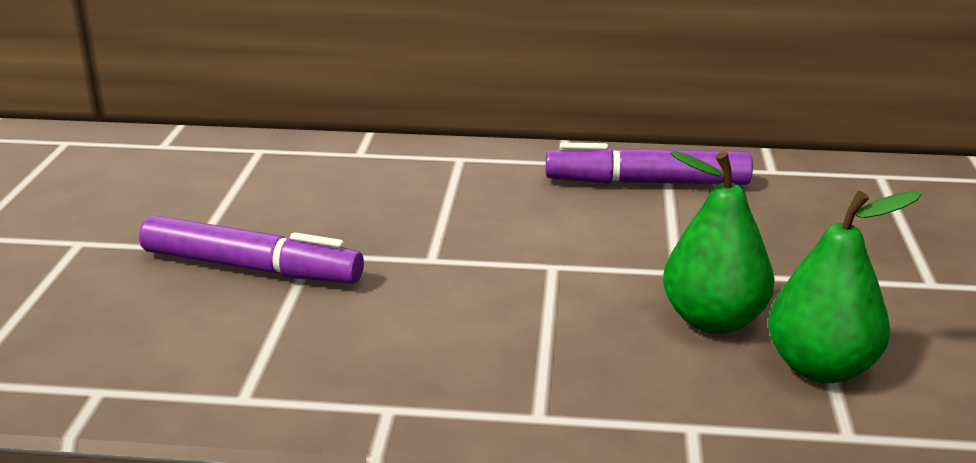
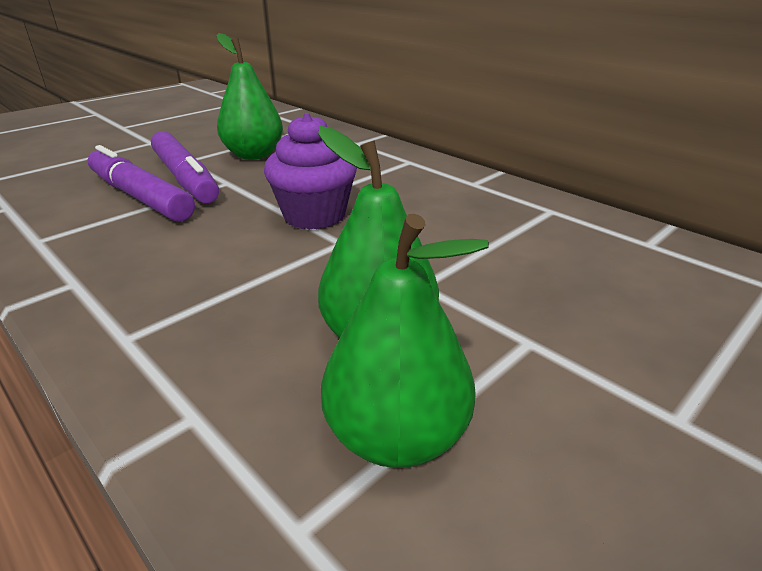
camera: 40 degrees right, 5 degrees up
purple marker [545,142,753,185] -> purple marker moved to [88,145,195,222]
none -> green pear [216,33,283,160]
none -> purple cupcake [264,113,357,230]

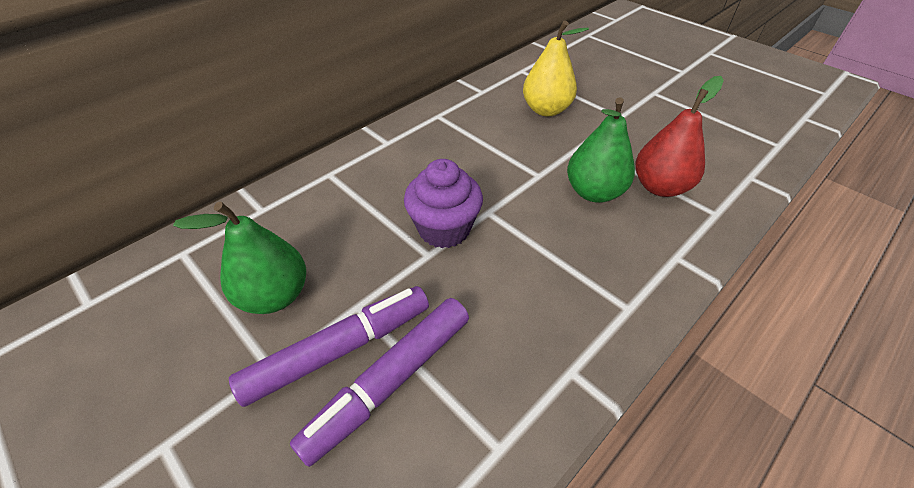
camera: 90 degrees left, 15 degrees up
green pear [321,214,489,468] -> red pear [635,76,724,197]
none -> yellow pear [523,20,589,117]

